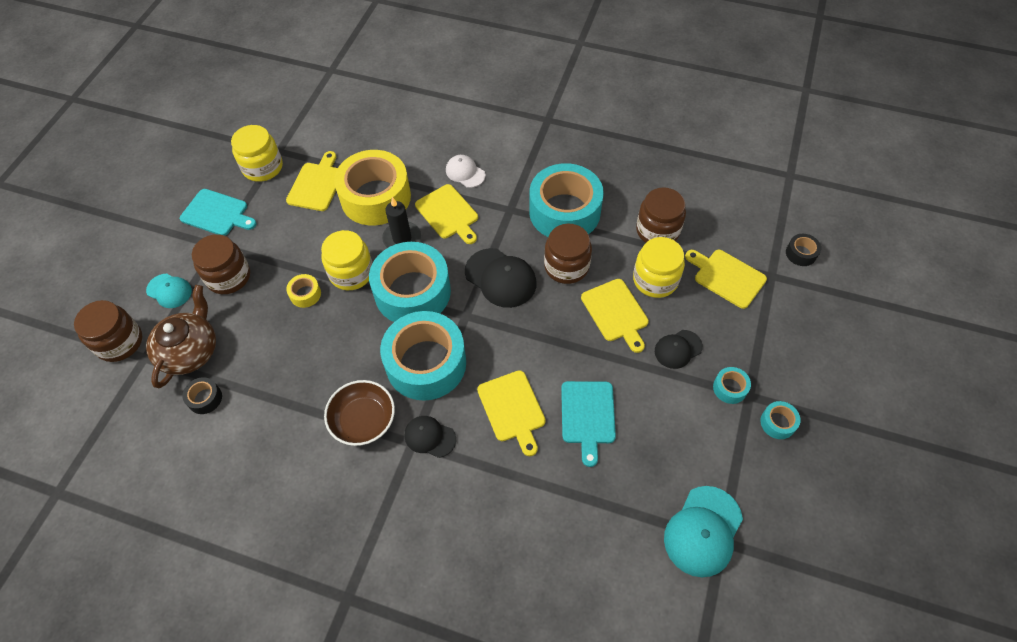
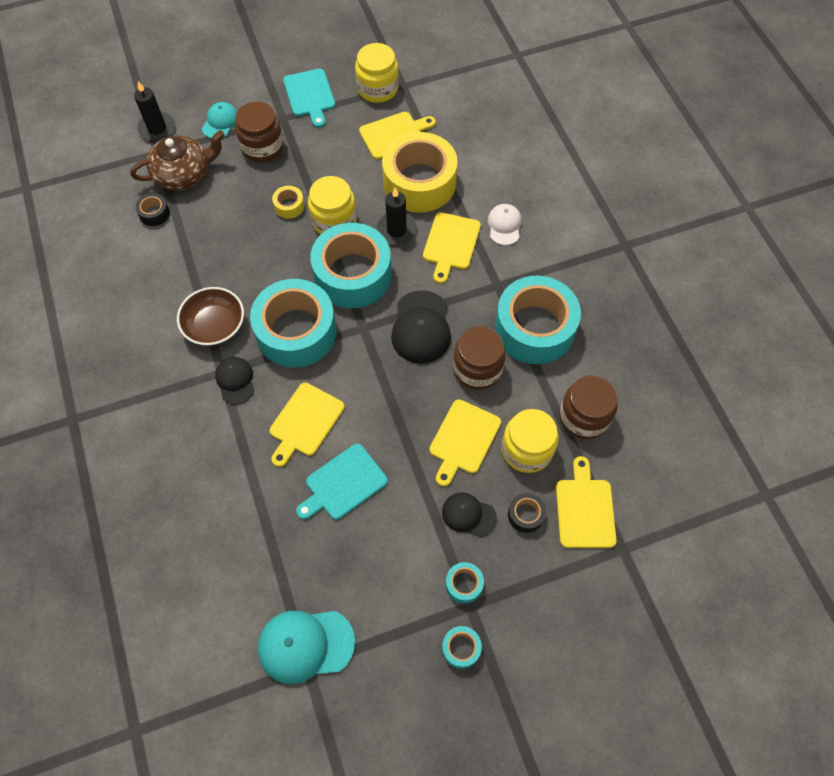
camera: 50 degrees right, 5 degrees up
brown jar [74,300,142,362] -> black candle [134,81,175,141]
turquoise cap [146,273,192,308] -> turquoise cap turned 150 degrees counterclockwise [202,102,237,138]
black tape [786,234,821,266] -> black tape moved to [508,493,546,533]

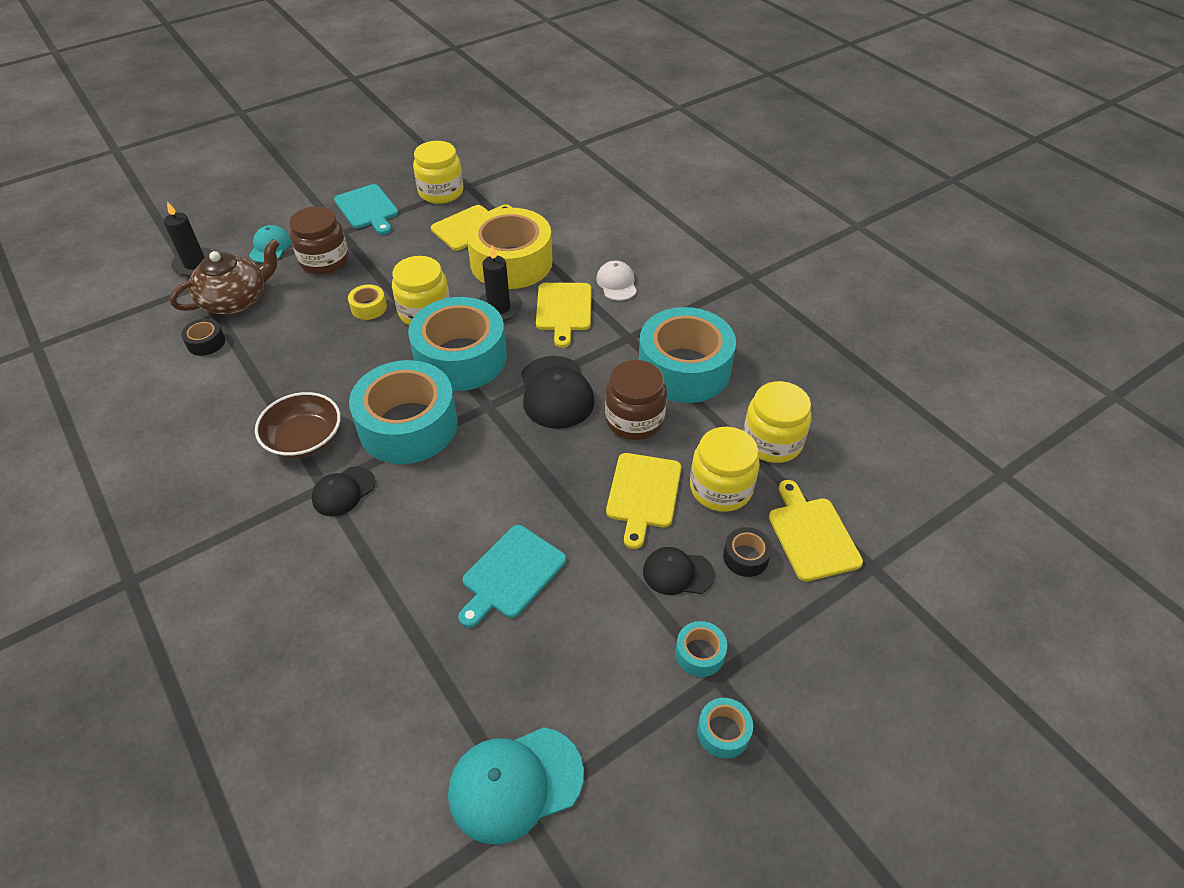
camera: 15 degrees left, 15 degrees down
black cap [215,357,254,405] -> black cap turned 105 degrees counterclockwise [312,466,376,517]
yellow cutting board [270,383,345,467] -> none
brown jar [559,376,618,439] -> yellow jar [743,381,811,463]

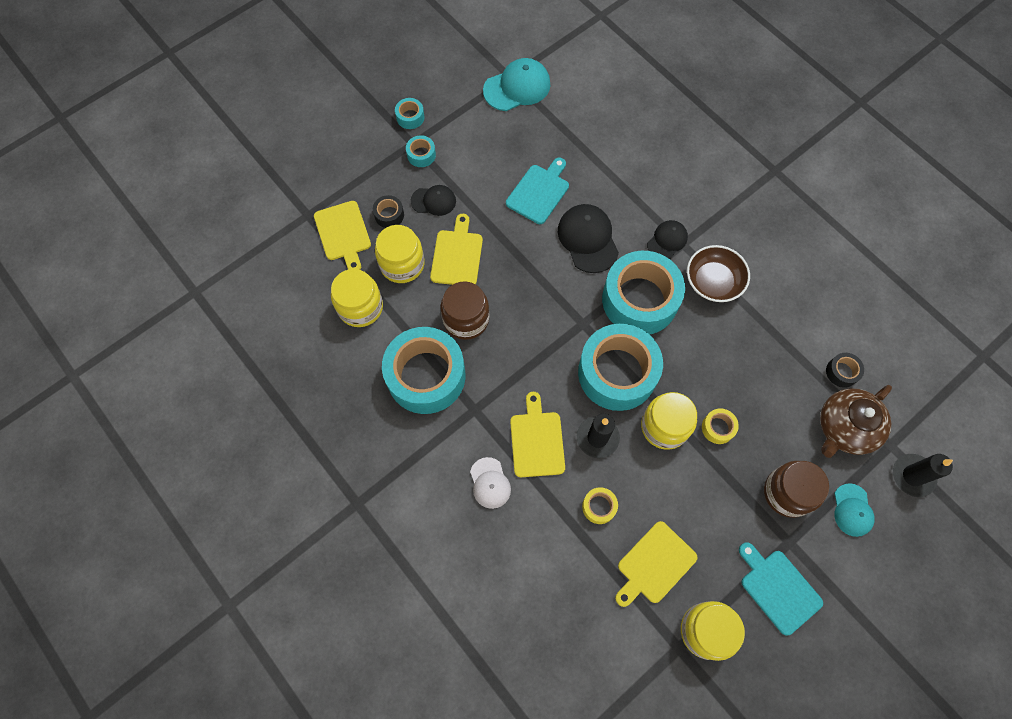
camera: 175 degrees right, 20 degrees up
yellow tape [466,208,553,289] -> yellow tape [582,487,618,524], size x0.41
black cap [521,356,595,429] -> black cap moved to [558,204,619,273]

